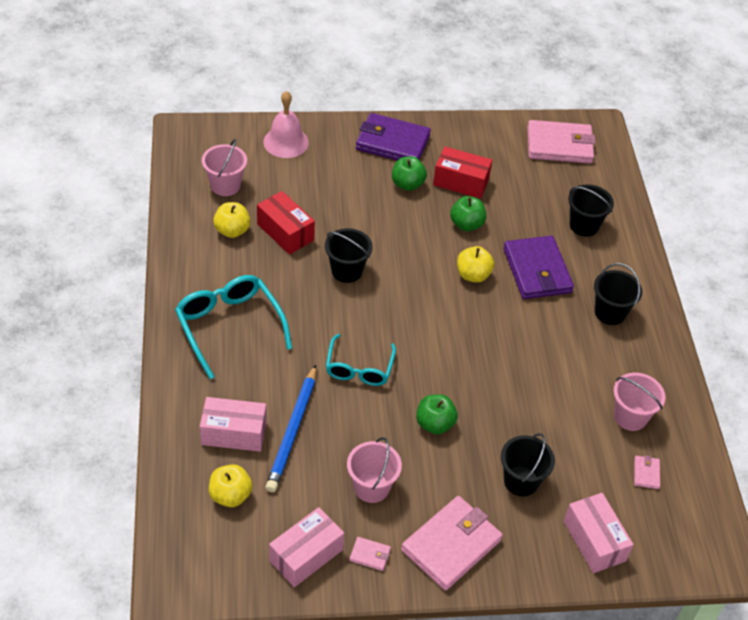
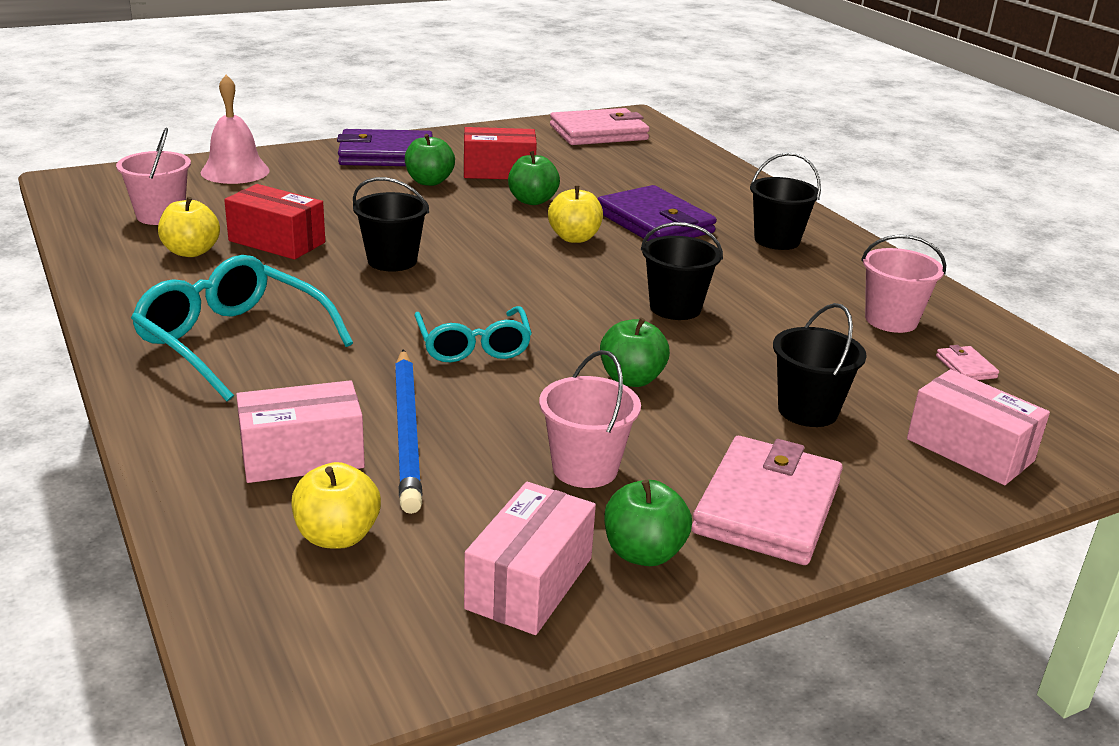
camera: 20 degrees left, 20 degrees down
pink wallet [349,537,391,571] -> green apple [604,480,692,566]
black bucket [568,185,614,237] -> black bucket moved to [641,222,723,320]

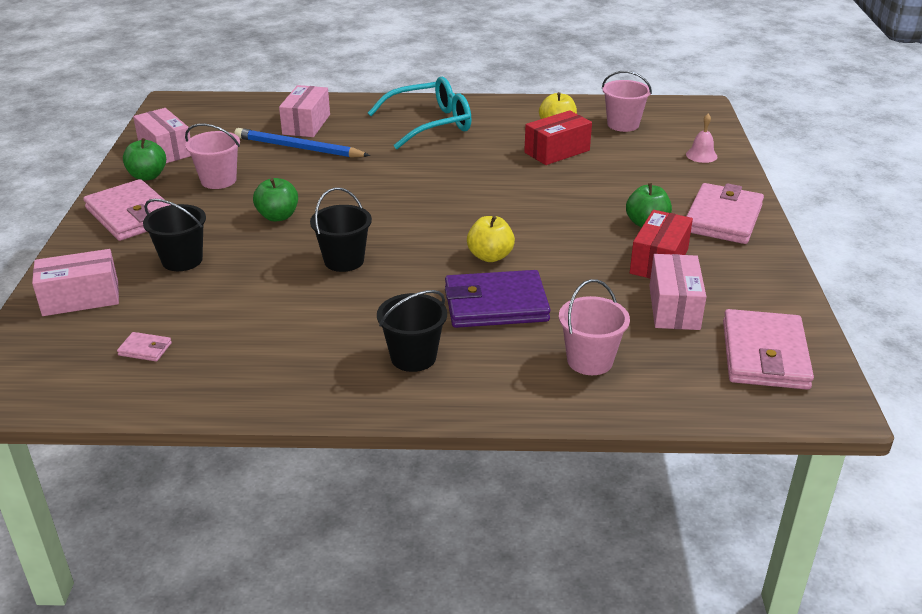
camera: 120 degrees right, 5 degrees up
pink bell [201,75,270,184] -> pink bell [686,114,717,163], size x0.59
yellow apple [292,462,381,549] -> none
purple wallet [337,129,433,166] -> pink wallet [686,183,764,244]
black bucket [353,177,429,272] -> none
turquoise glasses [414,306,532,362] -> none
green apple [508,151,560,205] -> none
pink bucket [861,235,946,333] -> pink bucket moved to [559,279,630,375]
none -> pink box [649,254,706,330]

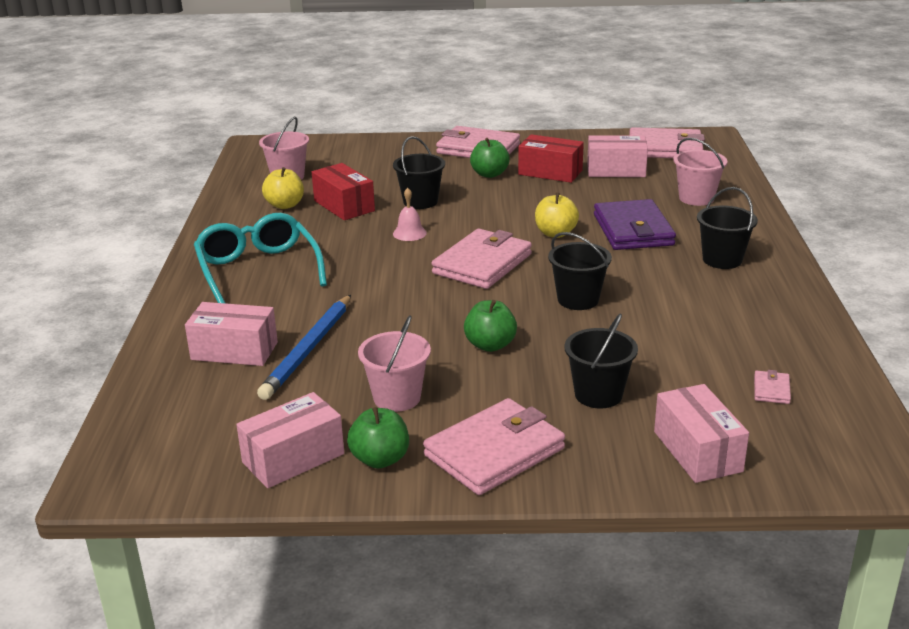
camera: 90 degrees left, 5 degrees down
pink bell [686,114,717,163] -> pink bell moved to [393,188,427,241]
none -> black bucket [393,136,445,209]
none -> pink wallet [432,229,532,289]

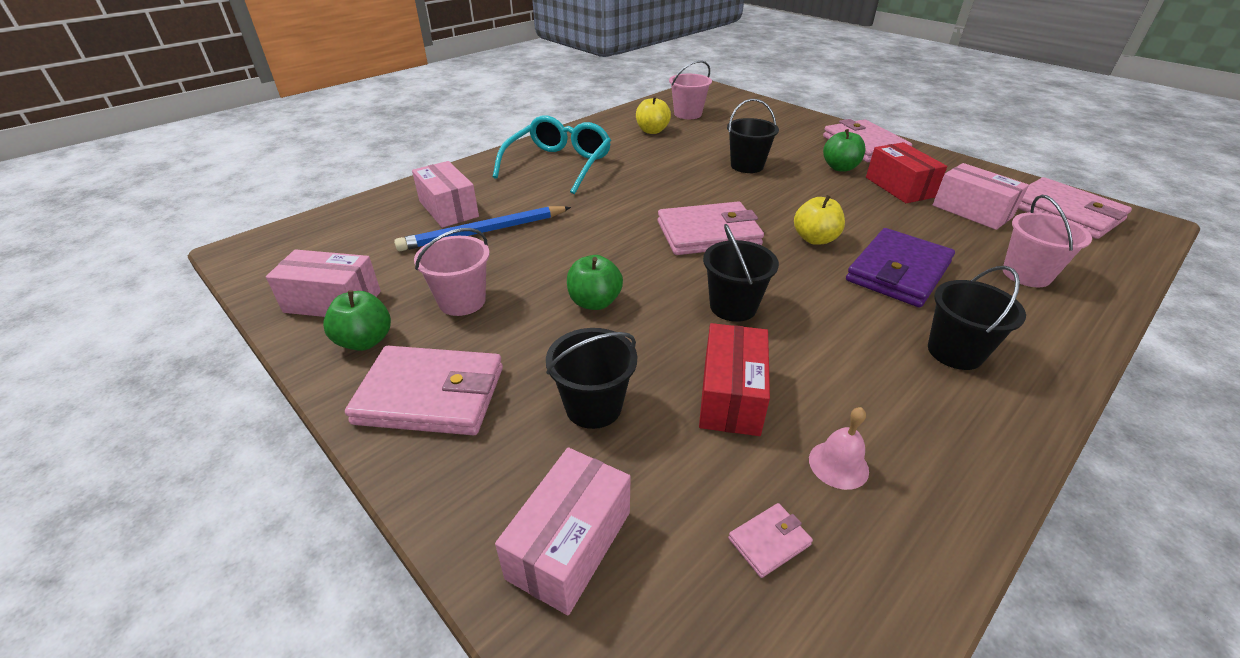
camera: 45 degrees right, 10 degrees up
red box [312,163,375,220] -> red box moved to [699,323,770,436]
pink bell [393,188,427,241] -> pink bell moved to [809,407,869,490]

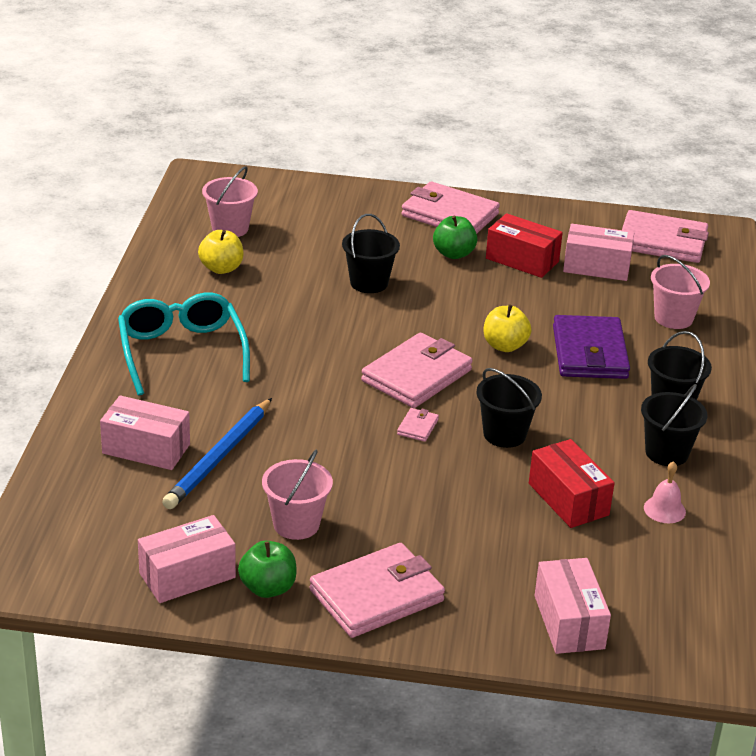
camera: 40 degrees left, 5 degrees down
black bucket [546,328,637,429] -> black bucket moved to [641,384,708,466]
green apple [567,255,623,310] -> none
pink wallet [728,503,813,578] -> pink wallet moved to [397,408,439,442]

